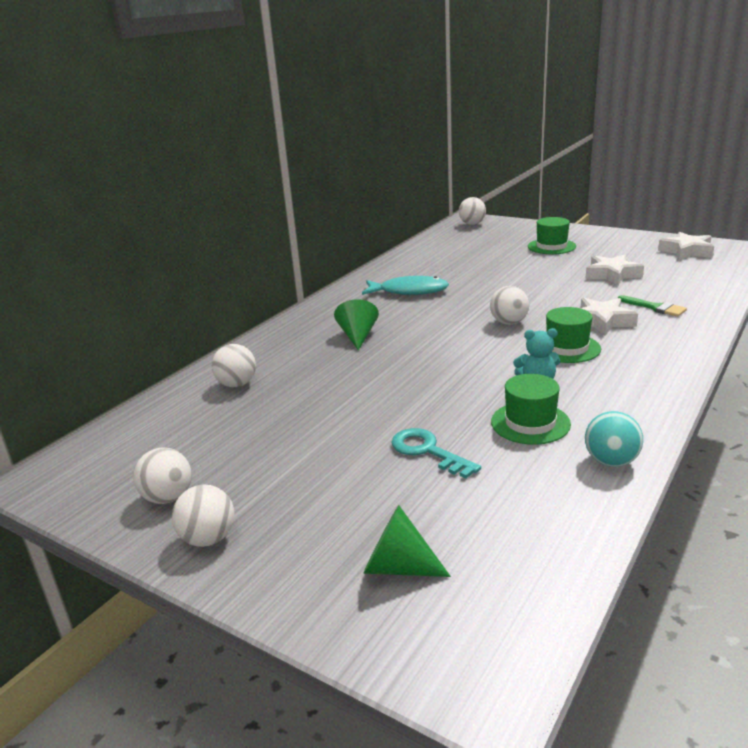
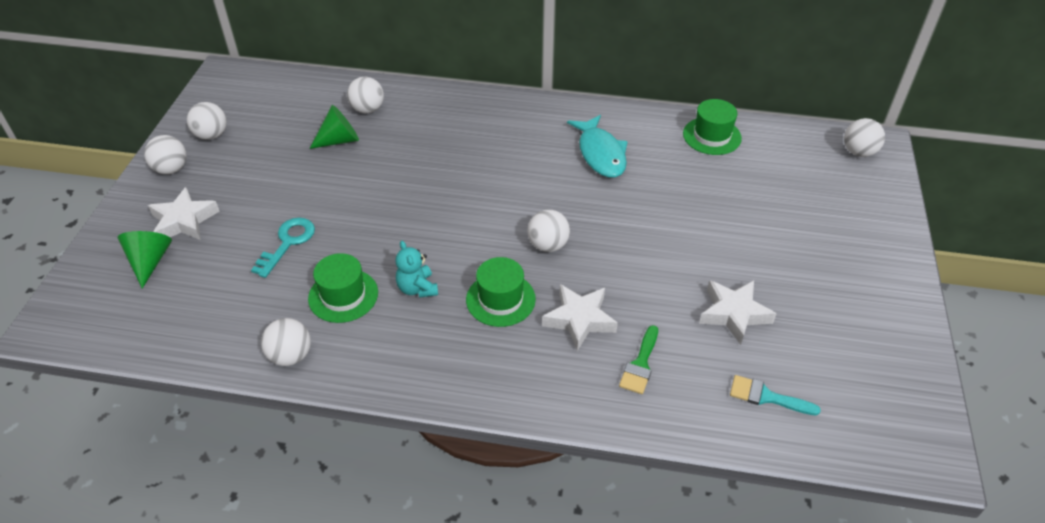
camera: 65 degrees right, 20 degrees up
green cone [334,299,379,351] -> green cone moved to [310,105,359,149]
green hat [528,217,576,254] -> green hat moved to [683,99,742,155]
turquoise ball [585,411,643,467] -> white ball [261,318,311,366]
white star [658,232,714,260] -> white star moved to [148,187,220,240]
none -> turquoise brush [730,375,821,416]

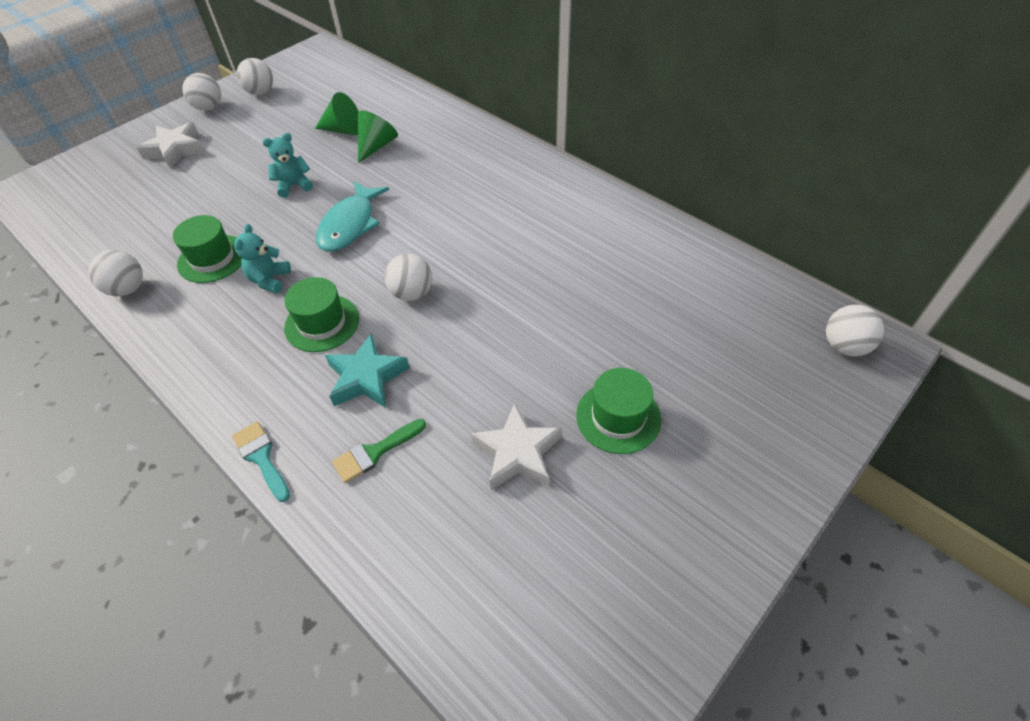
camera: 35 degrees right, 5 degrees up
green cone [118,231,172,289] -> green cone moved to [358,111,398,163]
turquoise key [251,218,315,278] -> none
white ball [347,77,384,113] -> none
white star [542,284,618,351] -> turquoise star [325,333,410,408]
turquoise fish [567,115,628,178] -> turquoise fish moved to [316,181,389,252]
green hat [683,99,742,155] -> green hat moved to [576,368,661,454]
turquoise brush [730,375,821,416] -> turquoise brush moved to [232,421,290,502]
none -> turquoise teddy bear [263,133,313,198]

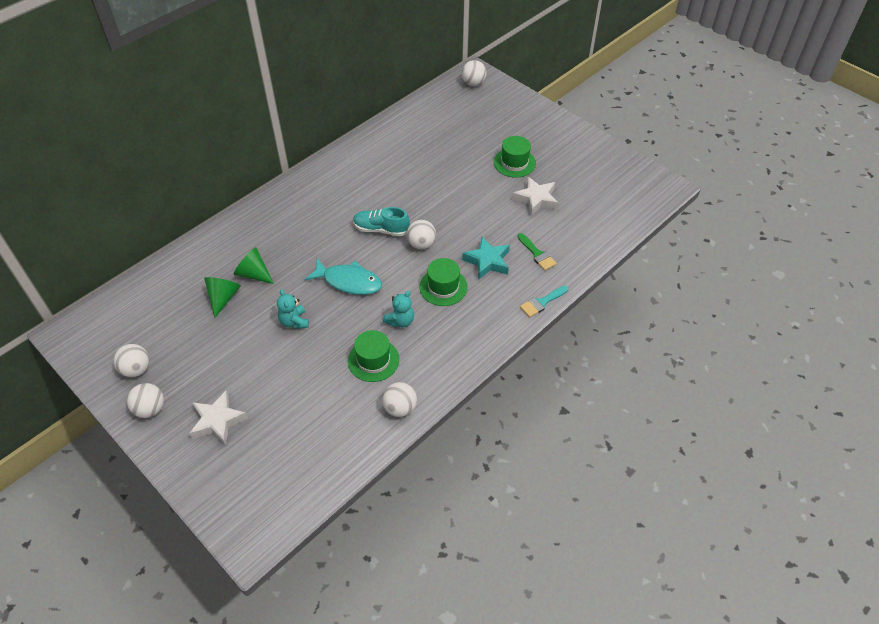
camera: 90 degrees left, 0 degrees up
turquoise teddy bear [234,224,291,293] -> turquoise teddy bear turned 60 degrees counterclockwise [383,291,414,327]
none -> turquoise shoe [353,207,410,236]

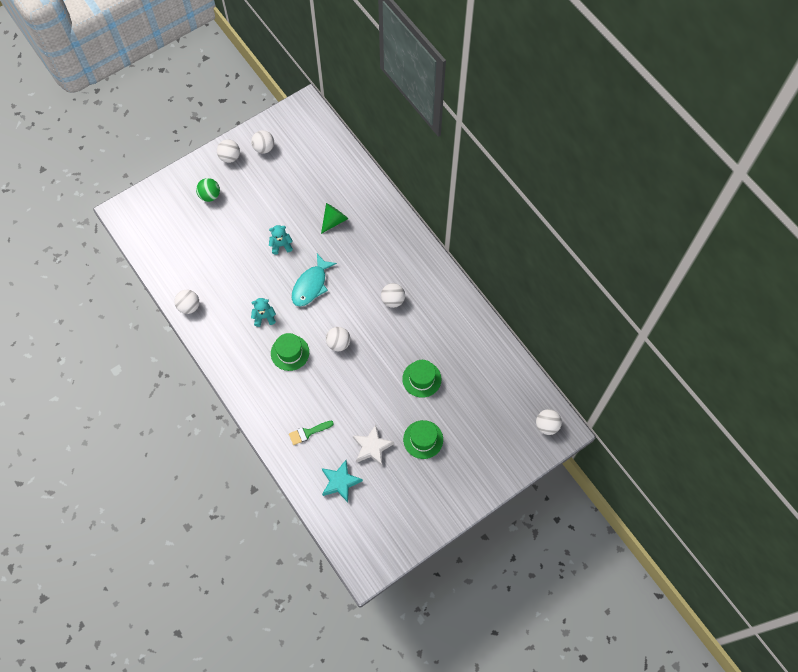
camera: 100 degrees right, 15 degrees up
white star [189,391,248,445] -> green ball [196,178,220,202]
green cone [204,277,241,318] -> none
green hat [348,330,399,382] -> green hat moved to [402,360,442,398]
turquoise shoe [353,207,410,236] -> none
turquoise teddy bear [383,291,414,327] -> turquoise teddy bear turned 120 degrees clockwise [251,298,276,327]
turquoise star [462,237,510,280] -> turquoise star moved to [322,460,363,502]
turquoise brush [520,286,569,317] -> none
none -> white ball [381,283,405,308]

